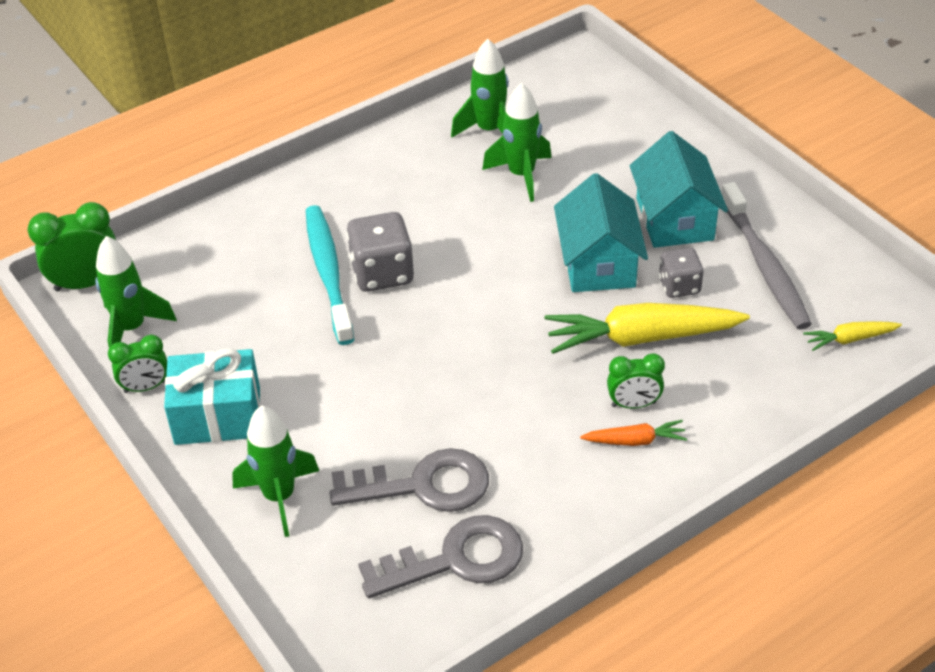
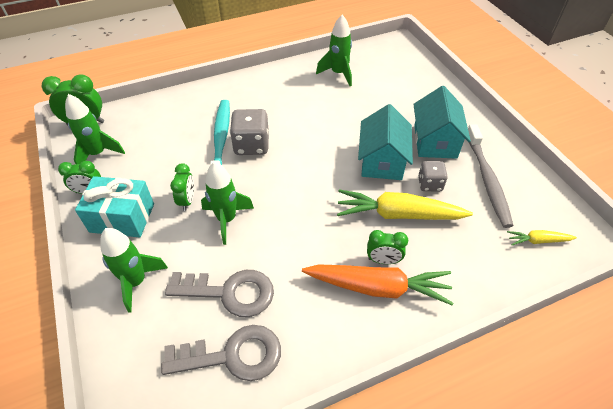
camera: 10 degrees right, 5 degrees up
green rocket [482,82,551,202] -> green rocket moved to [201,162,254,245]
orange carrot [580,420,687,446] -> orange carrot [302,264,454,306], size x2.05
none -> green clock [170,163,194,211]

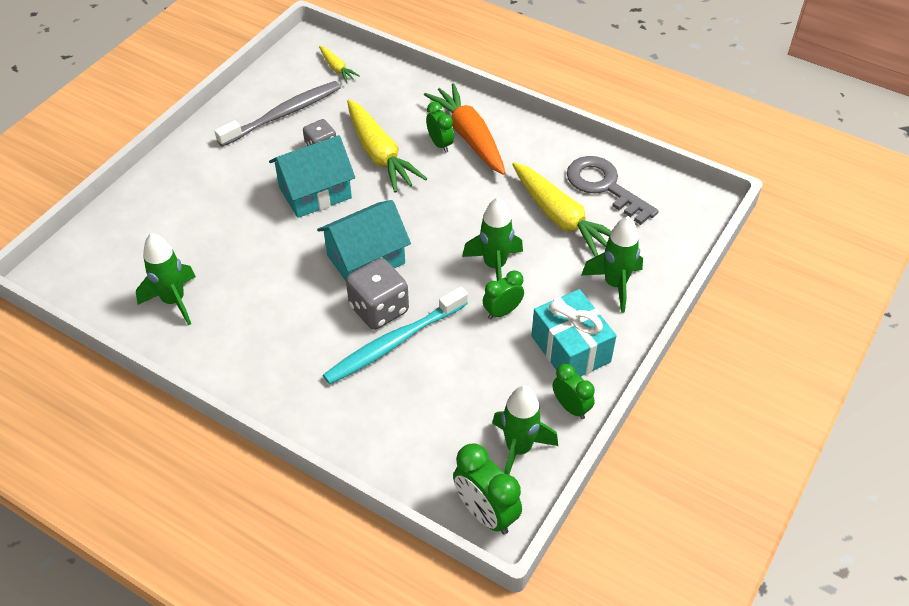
camera: 125 degrees left, 0 degrees up
grey key [165,270,274,317] -> yellow carrot [512,162,611,257]
turquoise house [413,86,471,159] -> turquoise house moved to [317,200,411,281]

